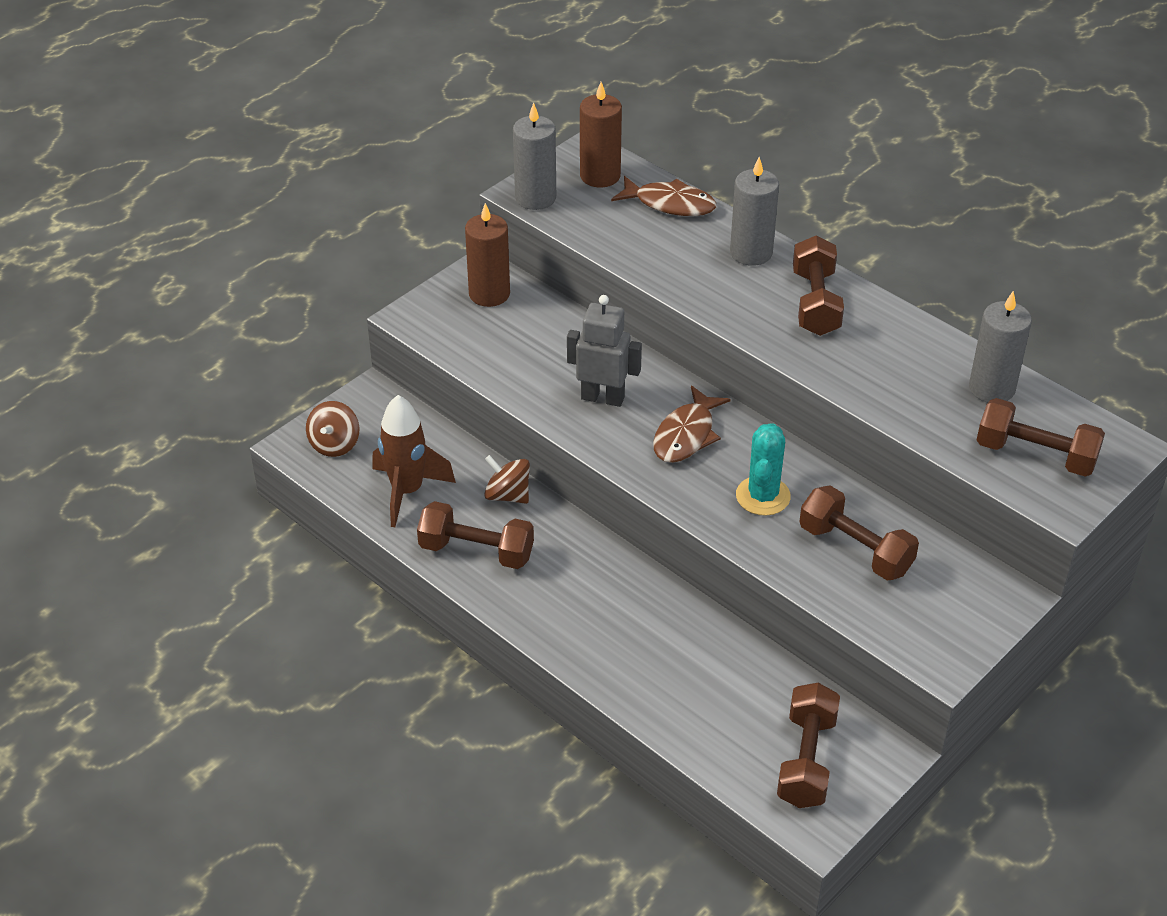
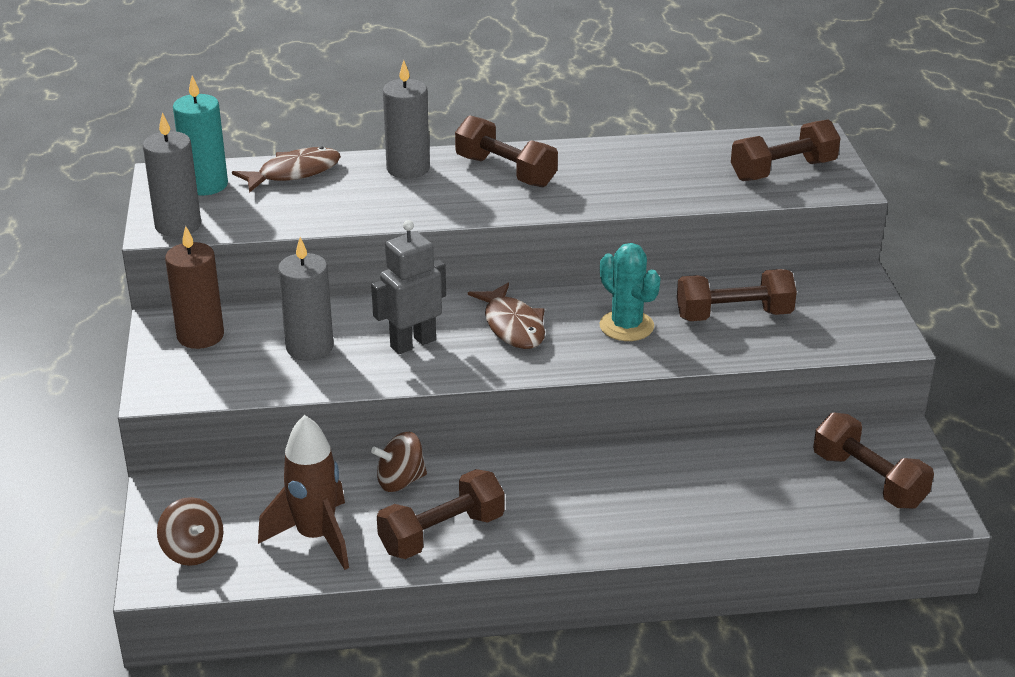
camera: 50 degrees left, 10 degrees down
brown candle [580,82,622,188] -> turquoise candle [173,76,228,195]
grey candle [969,291,1032,402] -> grey candle moved to [278,237,334,361]

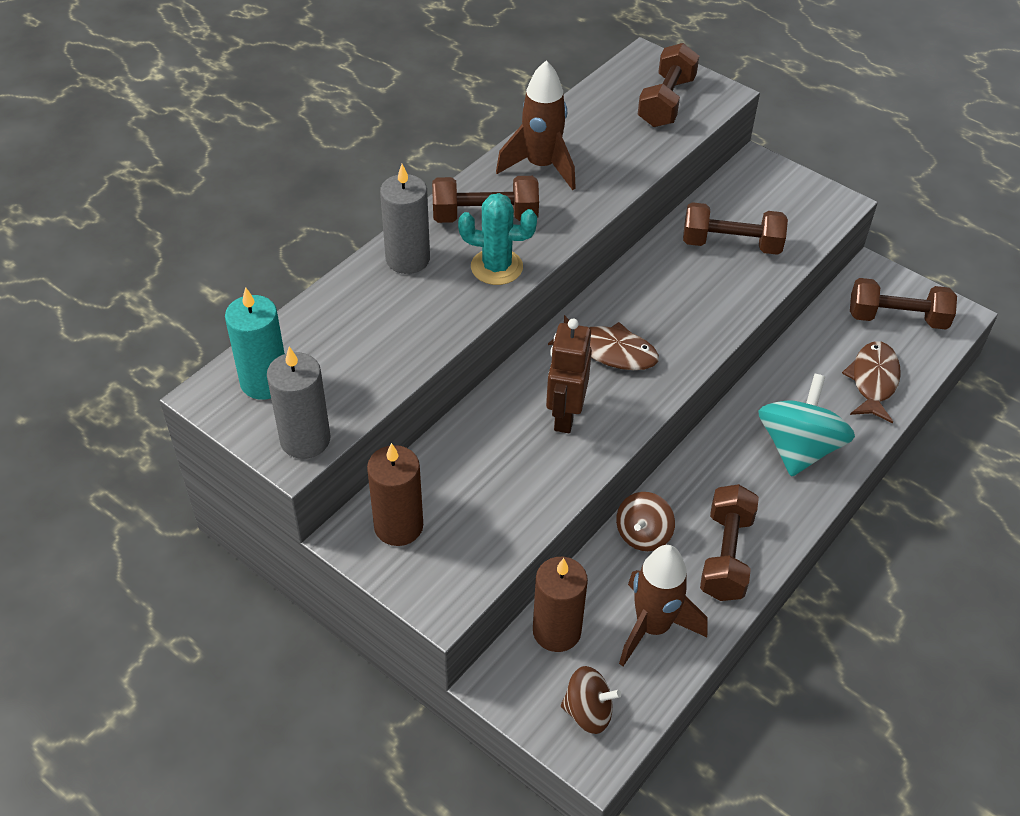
camera: 45 degrees left, 15 degrees up
brown fish [232,147,341,193] -> brown fish moved to [842,341,901,424]
grey candle [278,237,334,361] -> none
grey robot [371,220,446,354] -> brown robot [546,319,592,433]
turquoise cactus [600,243,661,341] -> turquoise cactus moved to [458,193,537,285]
brown dumbbell [677,269,797,321] -> brown dumbbell turned 60 degrees clockwise [683,202,788,255]
none -> brown rocket [496,61,576,190]
none -> brown candle [533,557,588,652]
none -> turquoise spinning top [758,374,855,477]

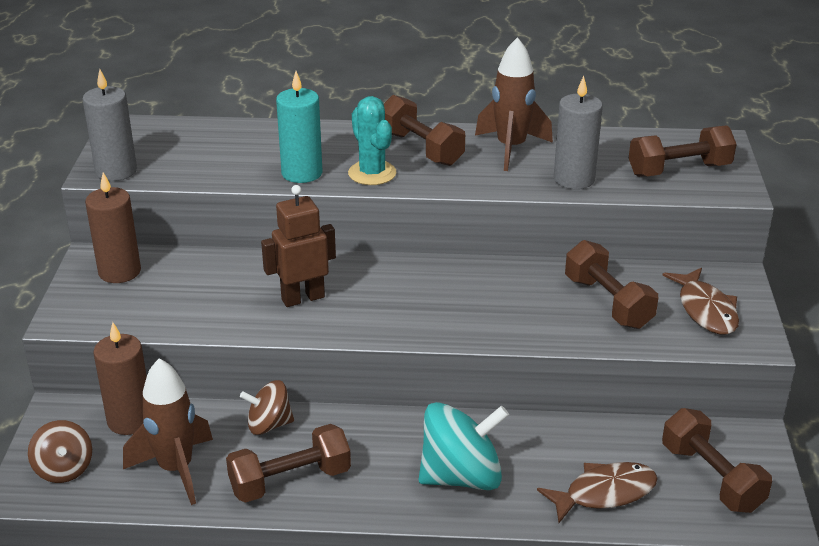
camera: 55 degrees right, 15 degrees down
turquoise candle [225,287,285,400] -> turquoise candle moved to [276,71,323,183]
grey candle [380,164,430,274] -> grey candle moved to [554,76,603,189]
brown fish [548,315,659,370] -> brown fish moved to [662,268,739,335]

